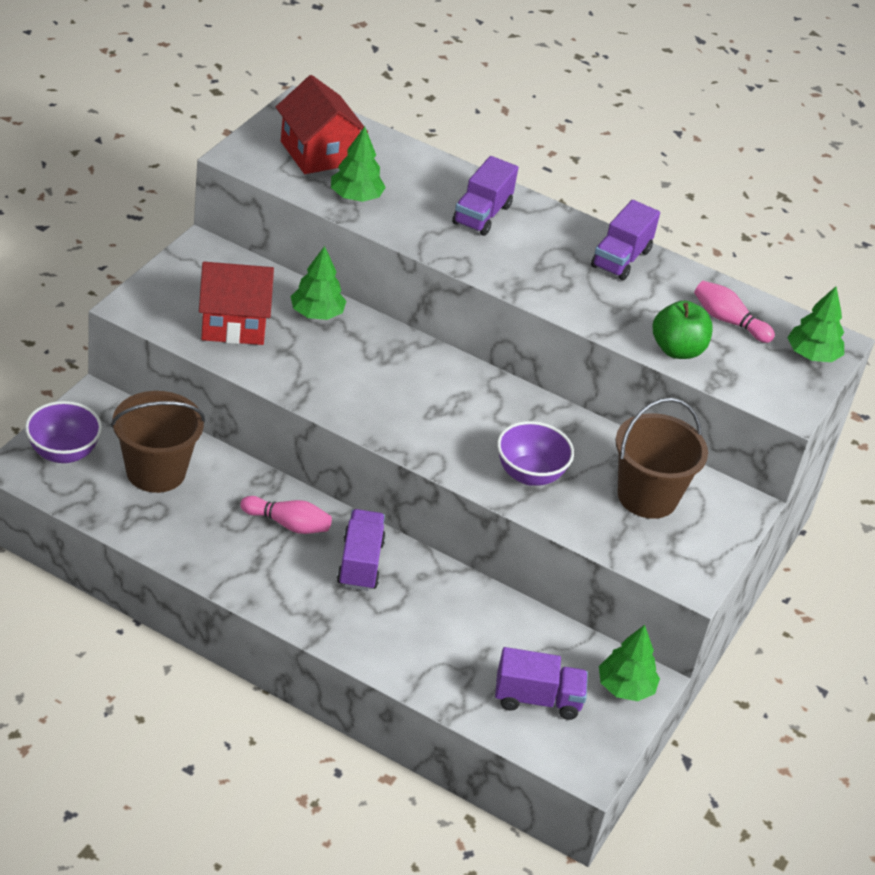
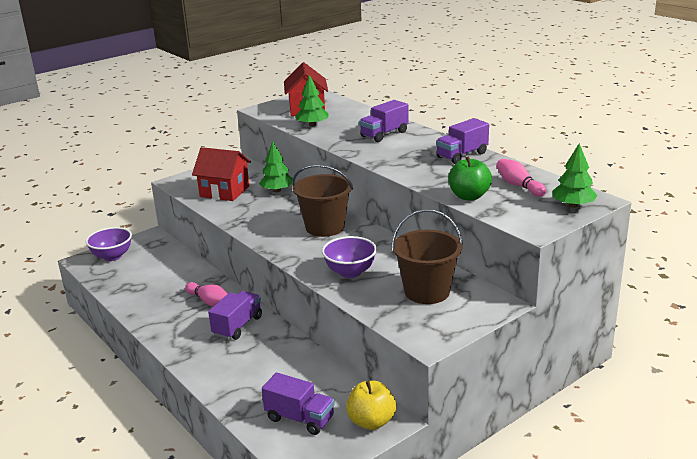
camera: 30 degrees right, 15 degrees down
brown bucket [111,391,205,493] -> brown bucket moved to [292,164,353,237]
green tree [599,625,660,701] -> yellow apple [346,381,396,430]

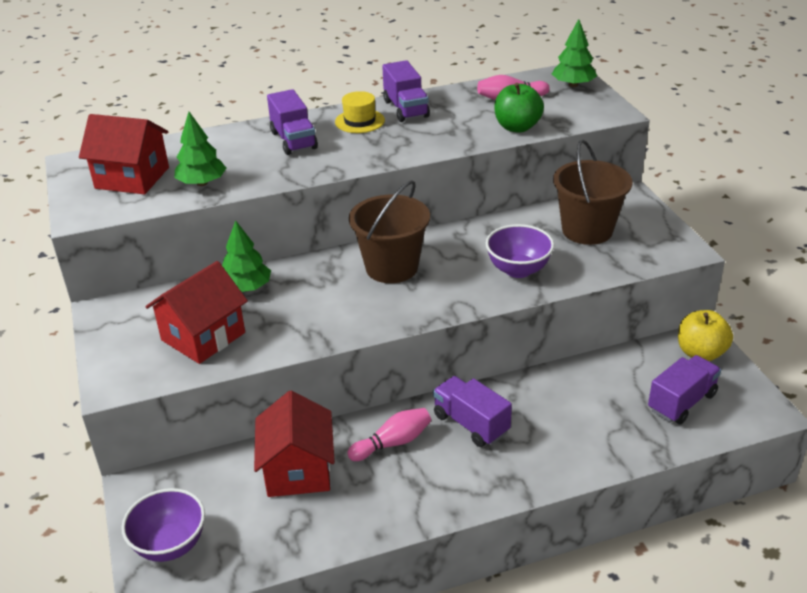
camera: 70 degrees left, 10 degrees up
none -> red house [254,391,335,497]
none -> yellow hat [335,91,385,133]

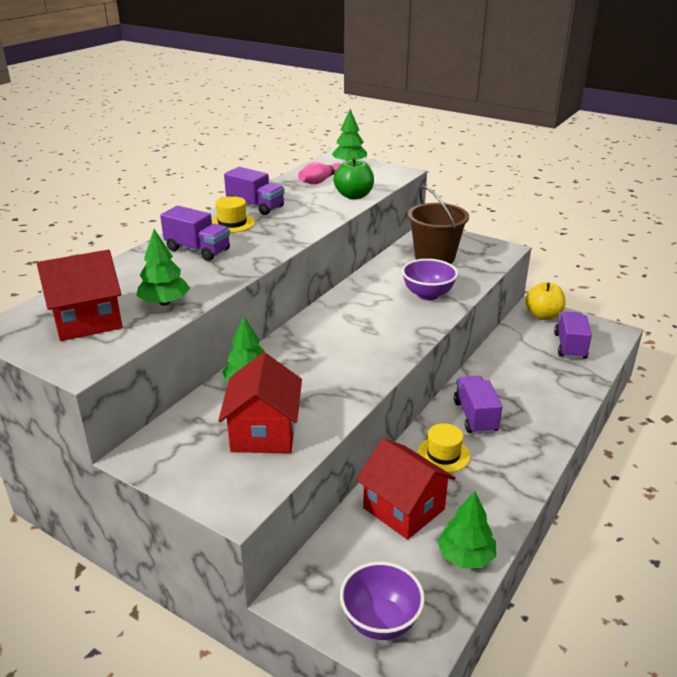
camera: 40 degrees left, 5 degrees down
pink bowling pin [347,408,431,461] -> yellow hat [417,423,470,473]
brown bucket [349,180,430,283] -> none
purple truck [433,376,512,447] -> purple truck turned 75 degrees clockwise [454,376,502,434]
none -> green tree [437,491,496,568]

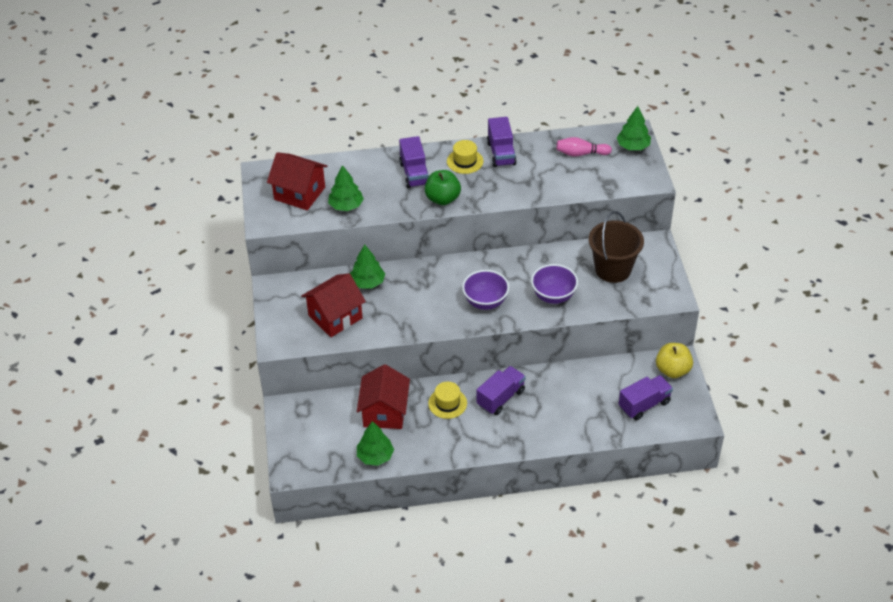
camera: 50 degrees right, 15 degrees up
green apple [333,158,374,200] -> green apple moved to [425,170,461,205]
purple bowl [340,562,425,640] -> purple bowl moved to [462,270,509,310]

